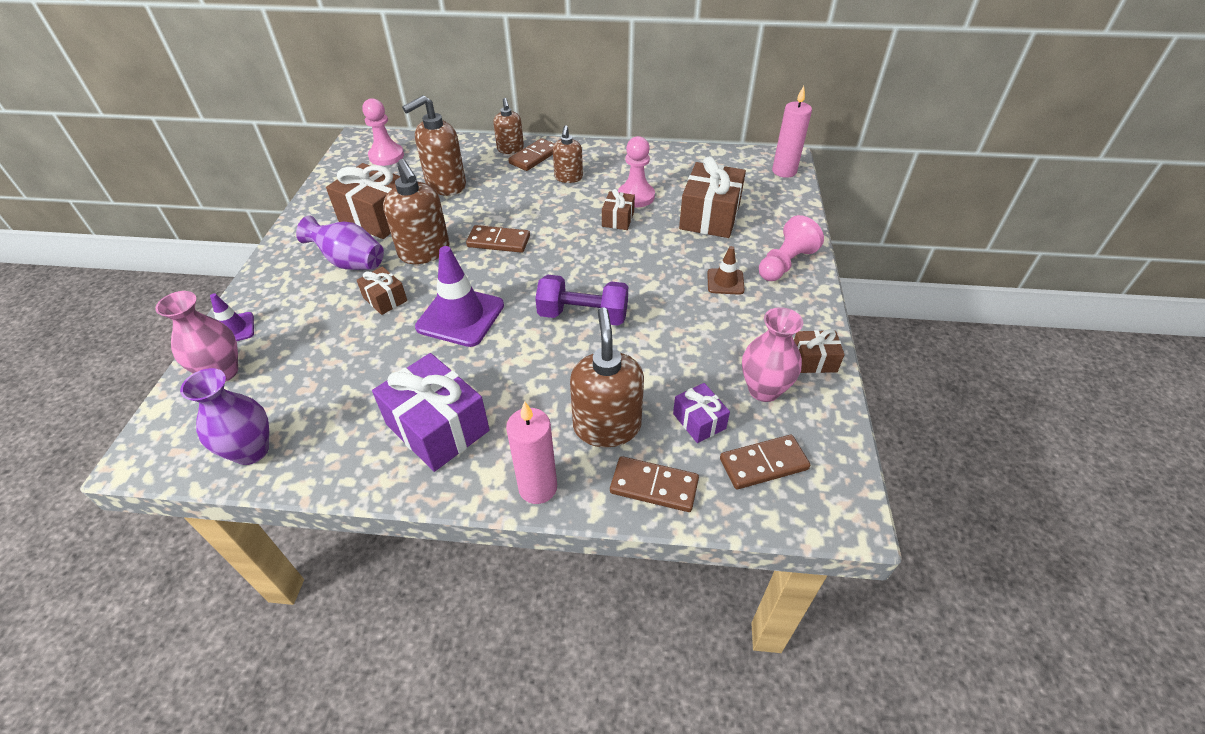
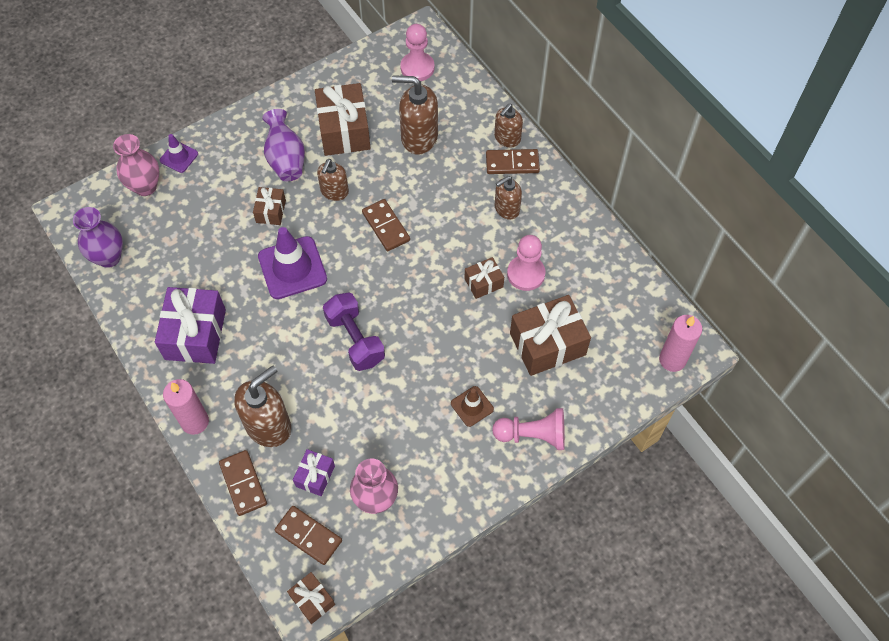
camera: 50 degrees right, 15 degrees up
brown soap dispenser [383,159,449,264] -> brown soap dispenser [317,159,349,201], size x0.62
brown gift [794,329,845,373] -> brown gift moved to [287,572,335,624]

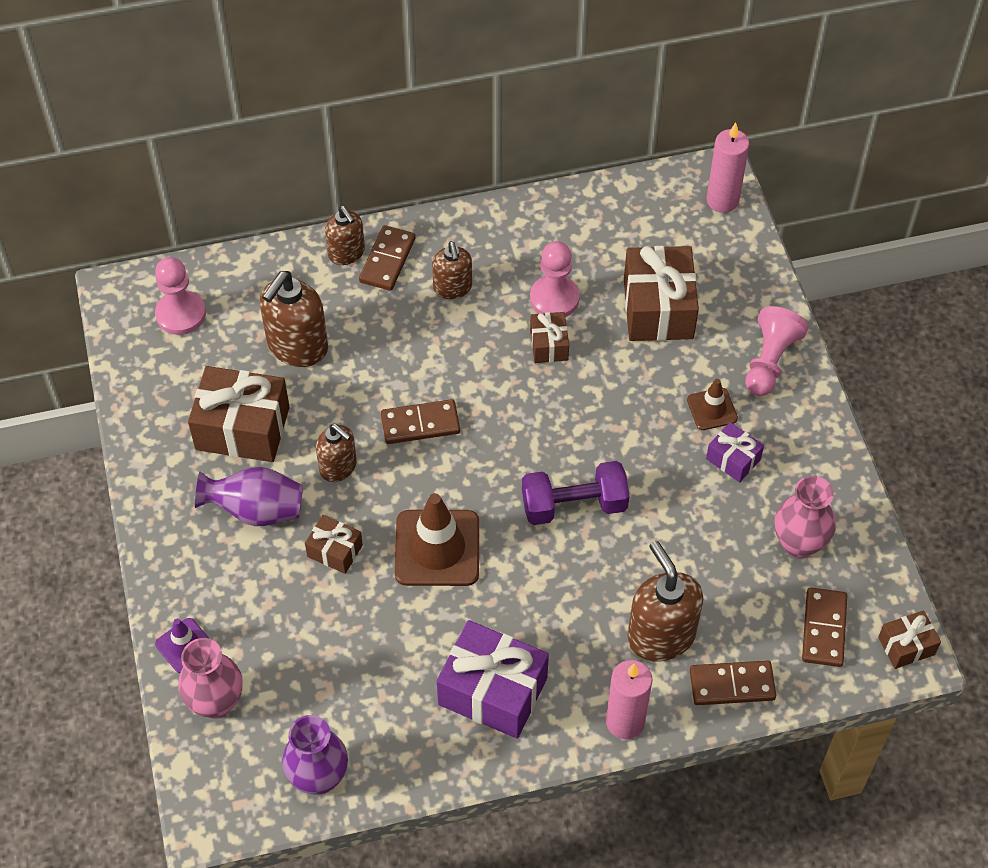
camera: 70 degrees left, 5 degrees down
purple traffic cone [258,227,327,299] -> brown traffic cone [395,493,479,586]
brown domino [274,506,342,565] -> brown domino turned 45 degrees counterclockwise [802,587,847,667]
purple gift [293,449,335,496] -> purple gift moved to [706,422,764,482]

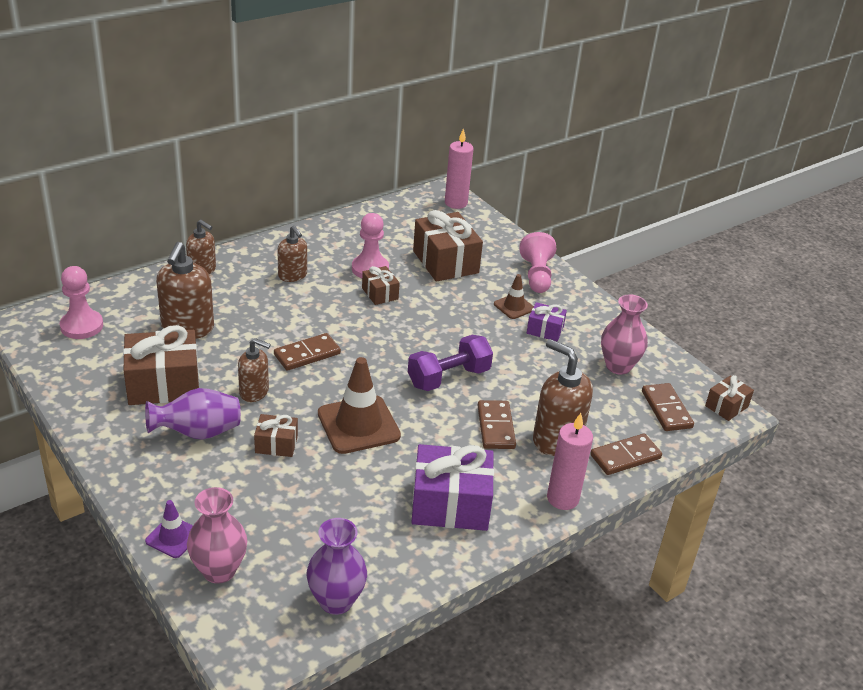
camera: 25 degrees left, 20 degrees down
brown domino [359,225,416,291] -> brown domino moved to [477,400,516,449]

